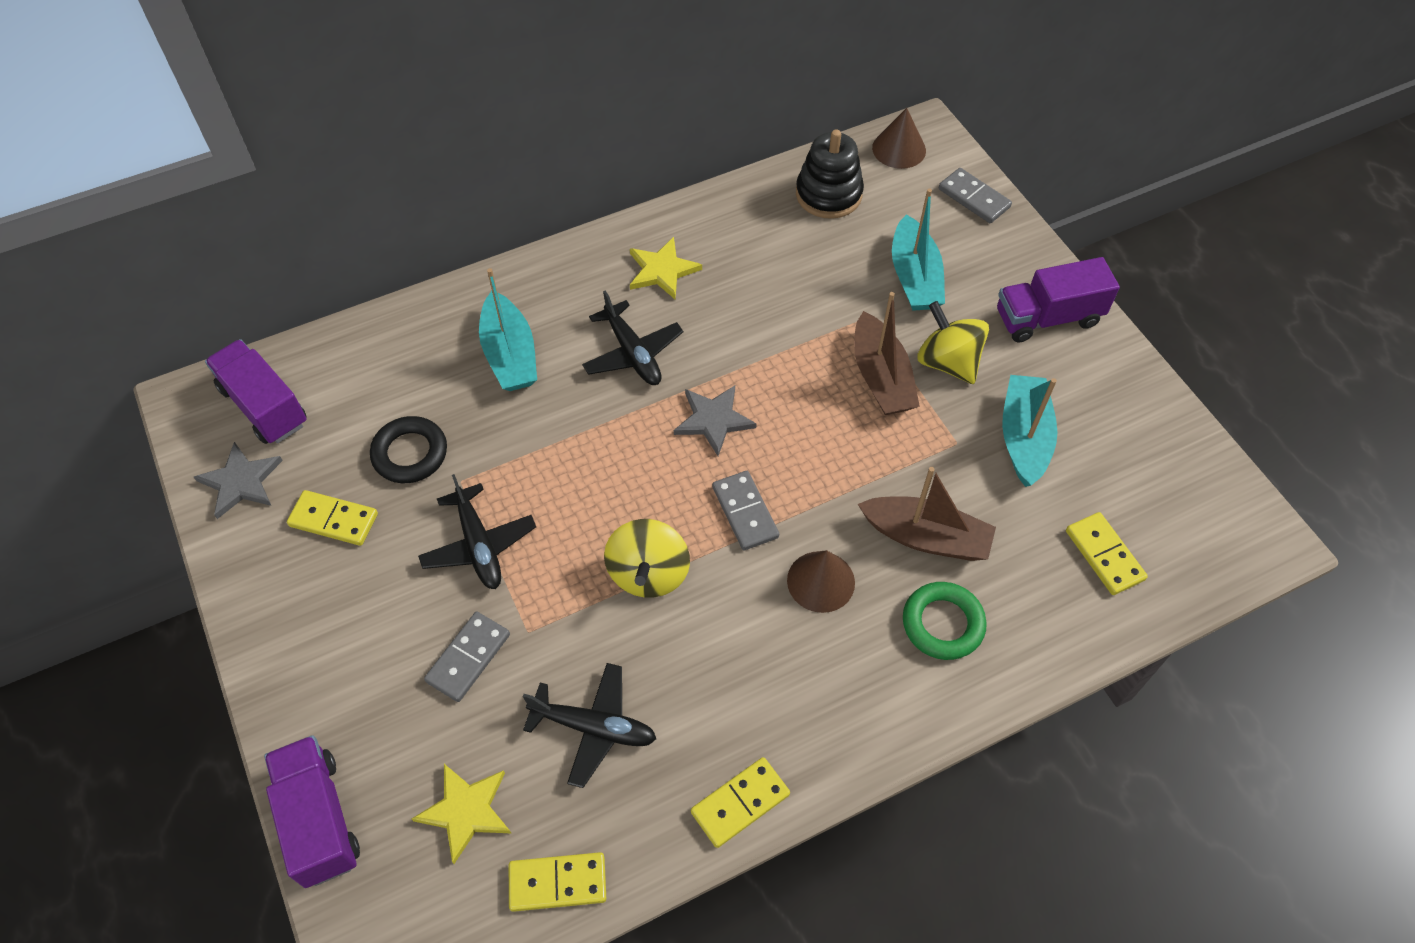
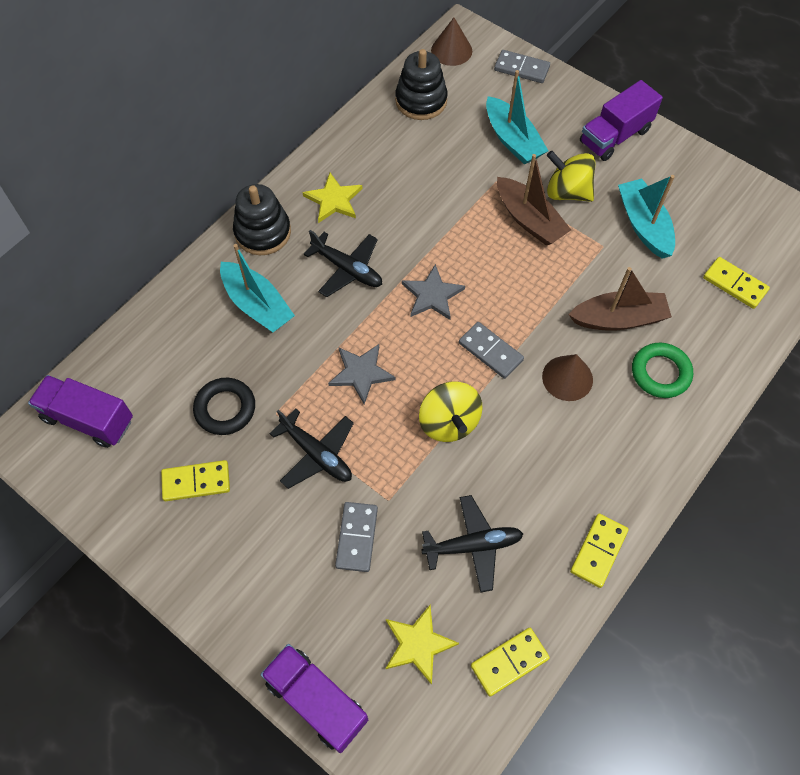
camera: 25 degrees left, 5 degrees up
grey star [194,442,283,519] -> grey star moved to [328,344,396,404]
none -> black stacking toy [233,184,291,255]

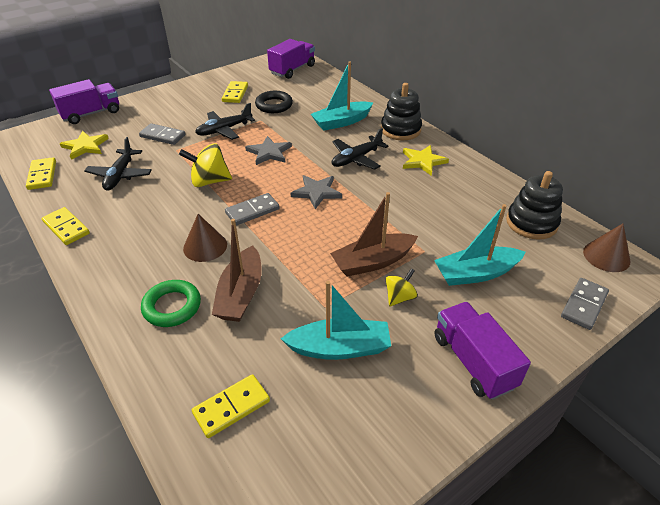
camera: 105 degrees right, 20 degrees down
yellow spinning top [547,151,596,202] -> yellow spinning top [386,269,418,306], size x0.60

